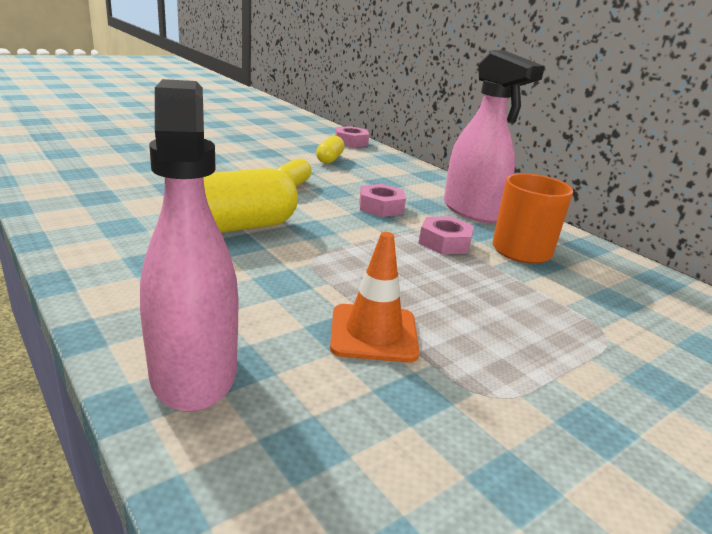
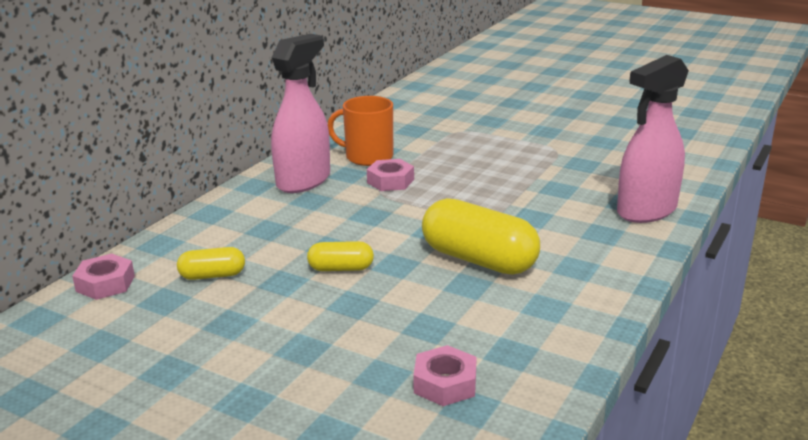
camera: 110 degrees left, 0 degrees up
orange traffic cone [330,232,420,363] -> none
pink nut [359,184,406,217] -> pink nut moved to [413,345,477,406]

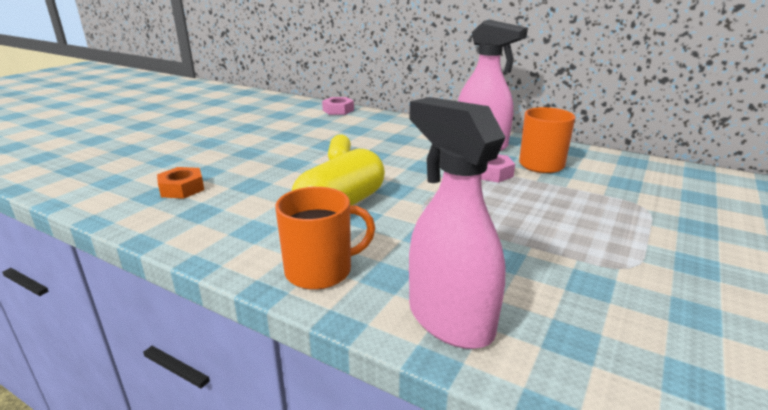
camera: 90 degrees right, 0 degrees up
yellow capsule [177,247,245,280] -> none
pink nut [413,345,477,406] -> orange nut [157,167,204,199]
none -> orange mug [275,187,375,290]

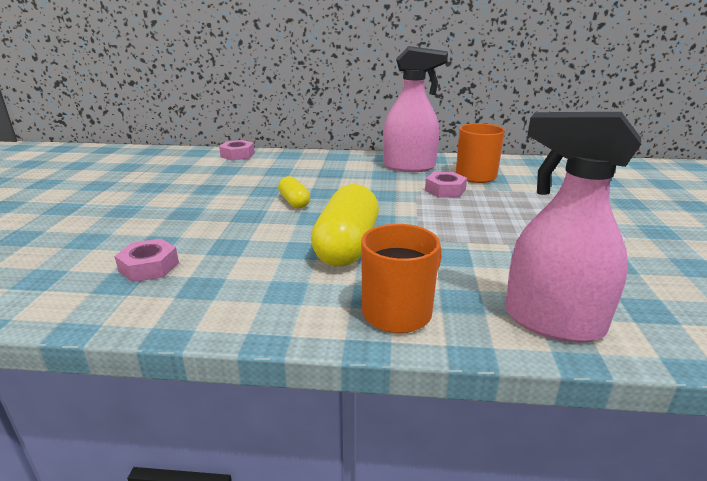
camera: 25 degrees left, 0 degrees up
orange nut [157,167,204,199] -> pink nut [114,239,179,282]

